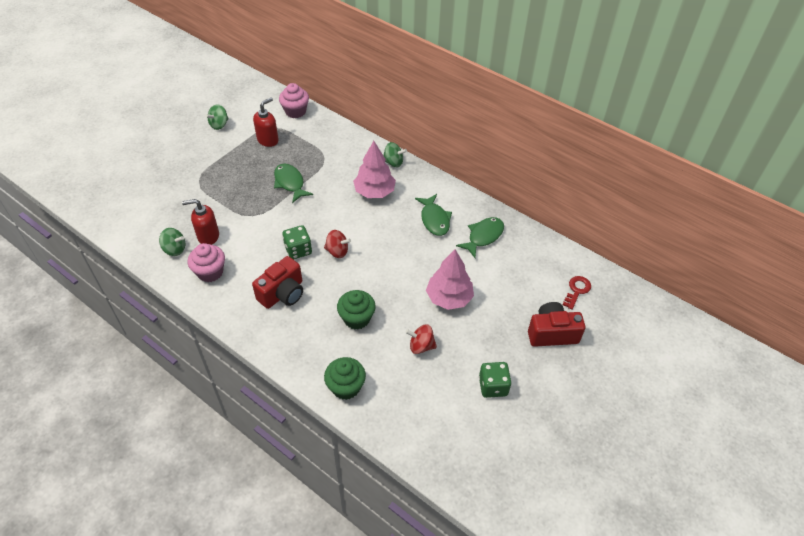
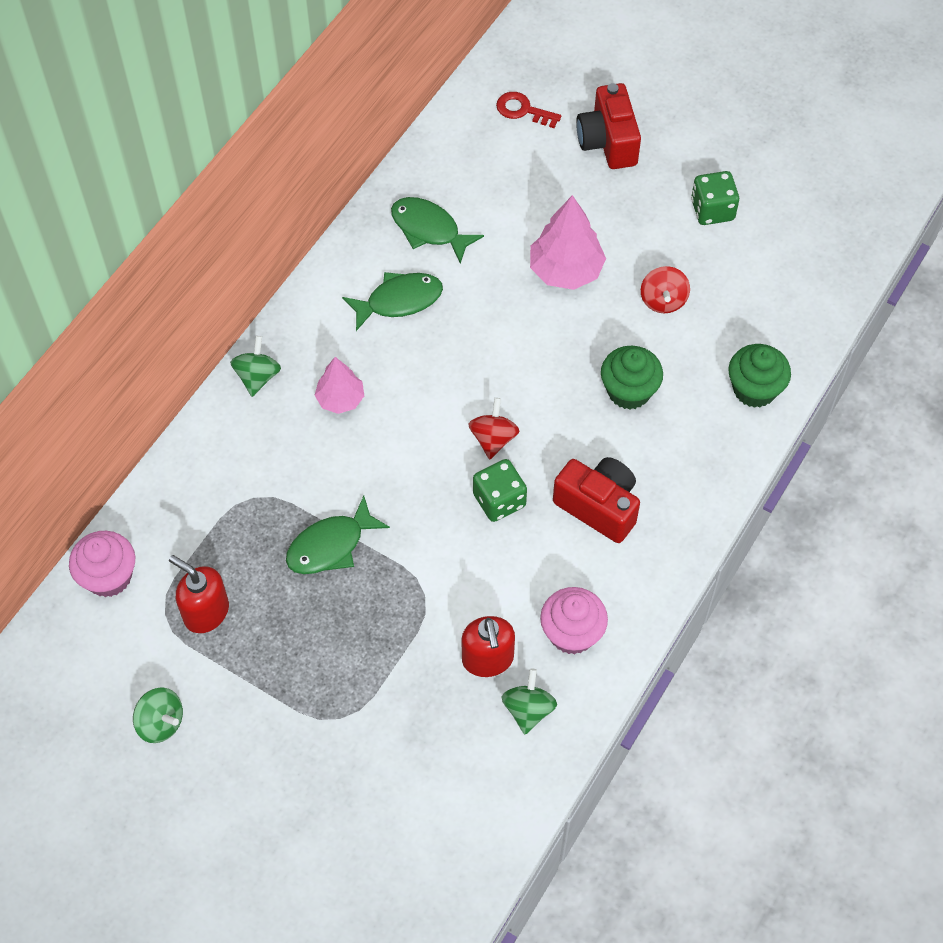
camera: 95 degrees left, 10 degrees up
pink tree [353,141,396,198] -> pink tree [315,357,364,414], size x0.63

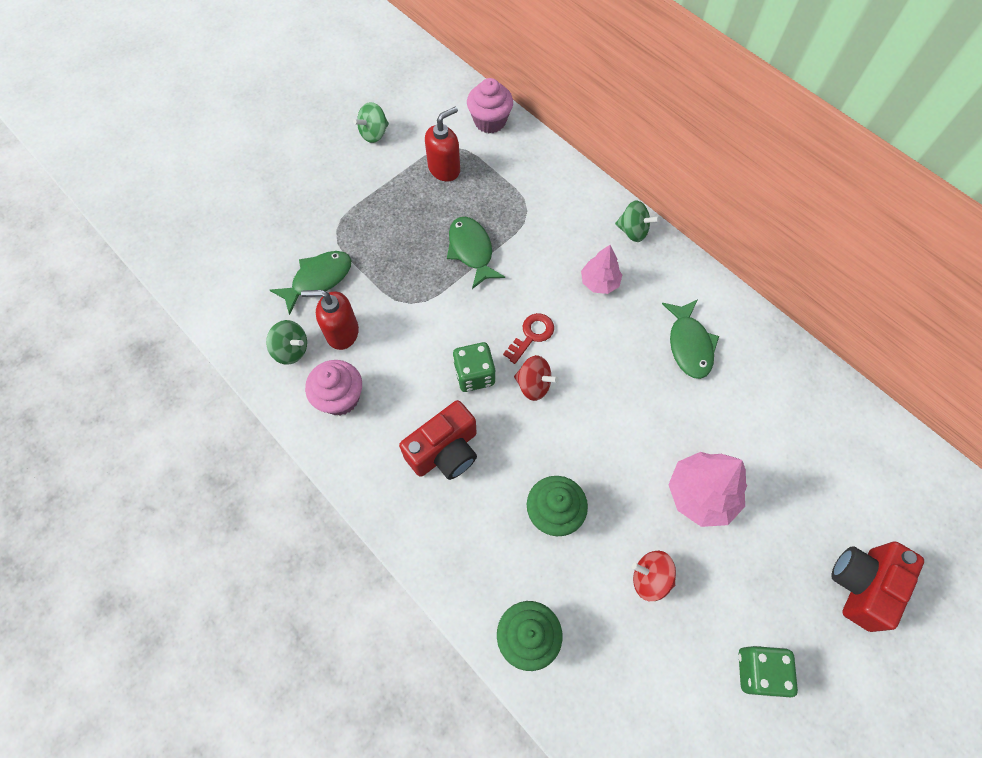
camera: 105 degrees right, 5 degrees up
green fish [391,197,484,264] -> green fish moved to [270,251,352,315]
red key [496,92,561,128] -> red key moved to [503,313,554,364]
red camera [576,83,641,169] -> red camera turned 60 degrees counterclockwise [831,541,924,632]

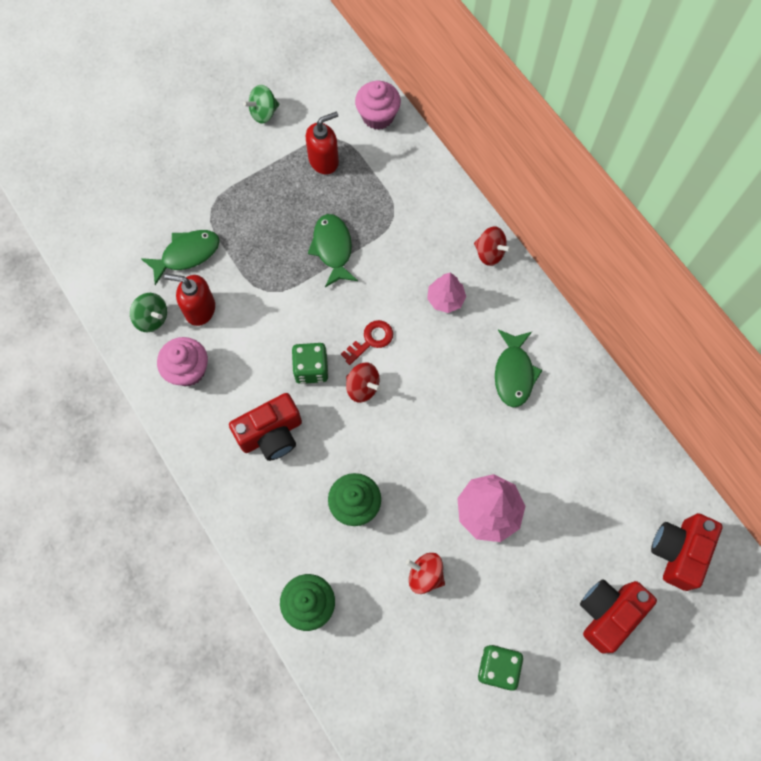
camera: 10 degrees right, 5 degrees up
green spinning top [615,200,660,242] -> red spinning top [474,226,511,266]
none -> red camera [651,513,722,591]

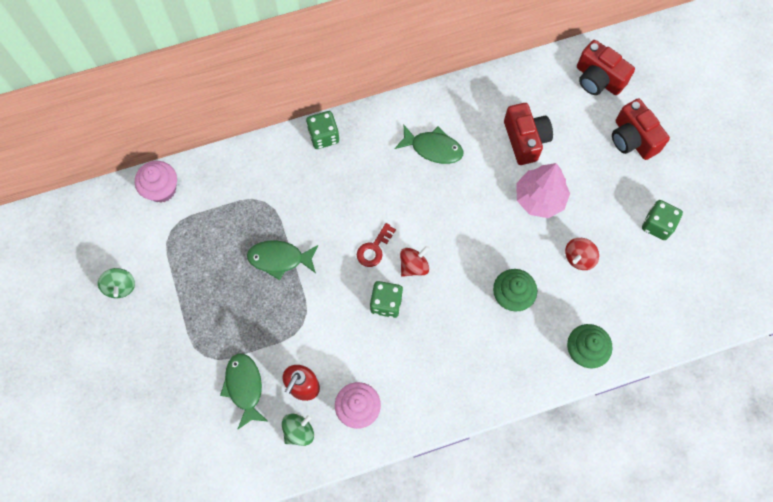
camera: 75 degrees left, 0 degrees up
red camera [229,393,302,461] -> red camera moved to [504,103,553,165]
red soap dispenser [306,112,339,174] -> none
red key [341,320,393,365] -> red key turned 120 degrees counterclockwise [357,223,396,267]
pink tree [427,272,466,313] -> none
red spinning top [474,226,511,266] -> green dice [306,111,339,149]

